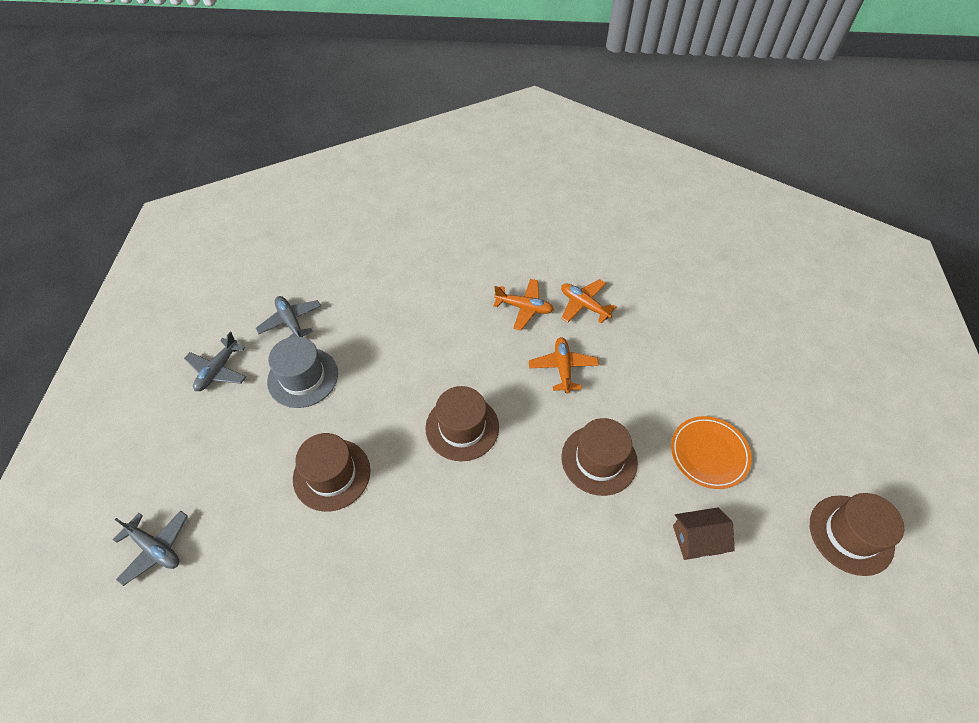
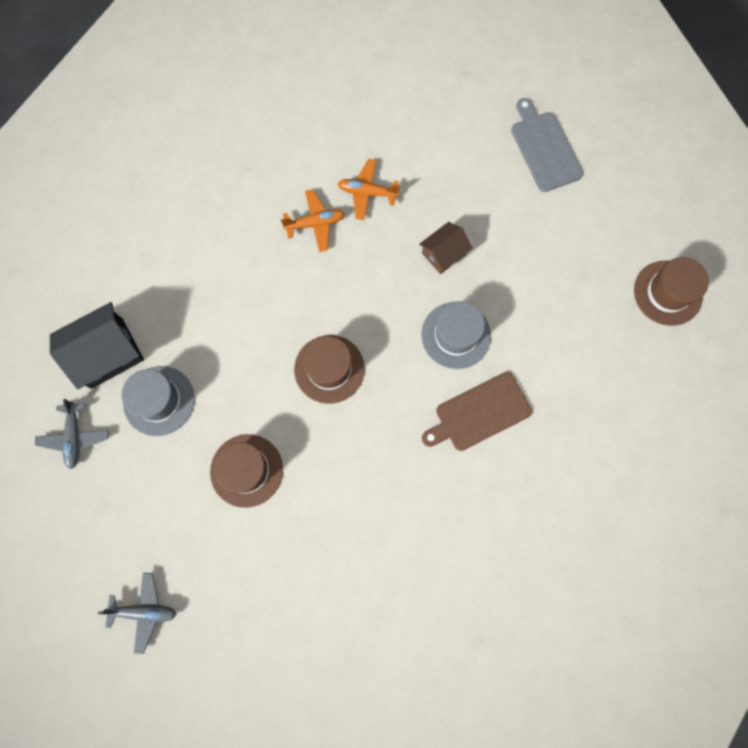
camera: 30 degrees left, 20 degrees up
grey plane [256,296,321,338] -> black house [50,302,144,389]
orange plane [529,337,599,393] -> none
brown hat [561,418,638,496] -> grey hat [421,301,491,369]
orange plate [671,416,752,489] -> none
brown house [673,508,735,560] -> brown house moved to [419,222,473,274]
none -> brown cutting board [422,372,532,451]
none -> grey cutting board [511,98,583,192]

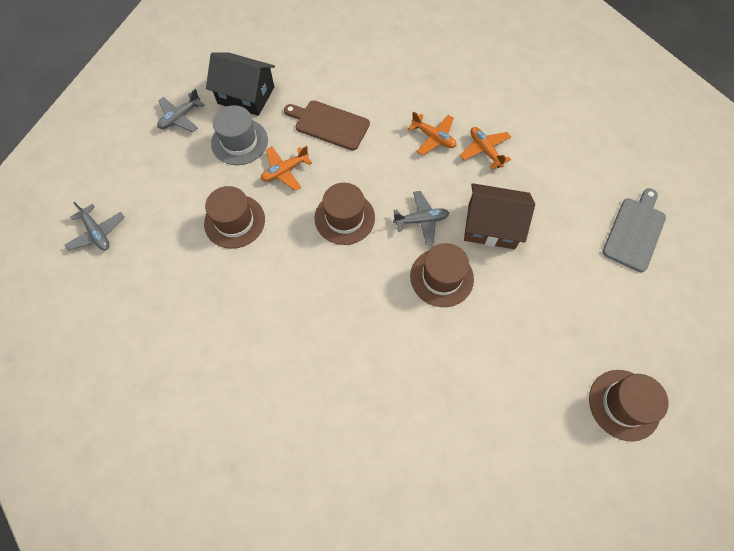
camera: 50 degrees right, 10 degrees down
brown house [419,222,473,274] -> brown house [464,183,535,249], size x1.67
grey hat [421,301,491,369] -> brown hat [410,243,474,307]
brown cutting board [422,372,532,451] -> brown cutting board moved to [284,101,370,151]
none -> orange plane [261,146,312,191]
none -> grey plane [393,191,449,245]

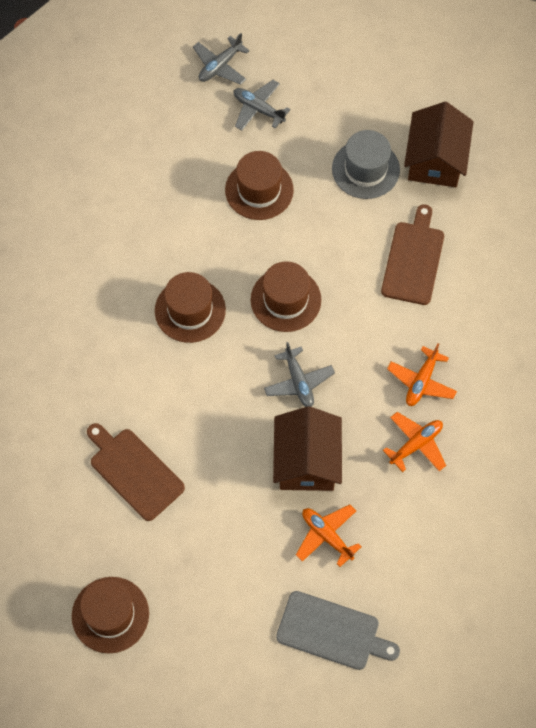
camera: 80 degrees right, 0 degrees up
grey plane [157,89,204,132] -> grey plane moved to [234,80,291,131]
black house [206,52,275,116] -> brown house [404,102,474,187]
orange plane [261,146,312,191] -> orange plane moved to [296,505,362,567]
brown hat [410,243,474,307] -> brown hat moved to [155,272,226,343]
none -> brown cutting board [87,423,185,521]

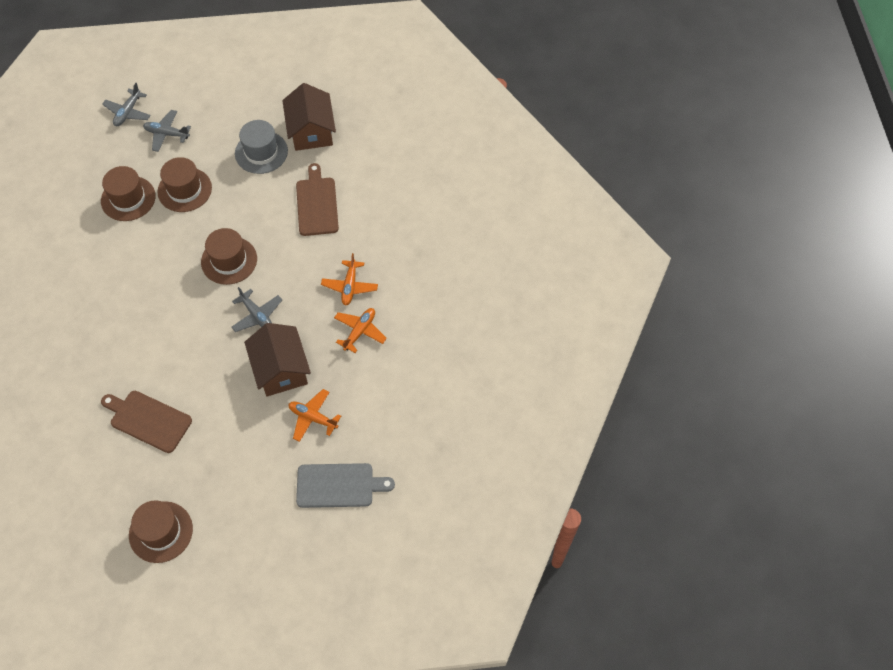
camera: 20 degrees left, 5 degrees down
brown hat [155,272,226,343] -> brown hat moved to [101,166,156,221]

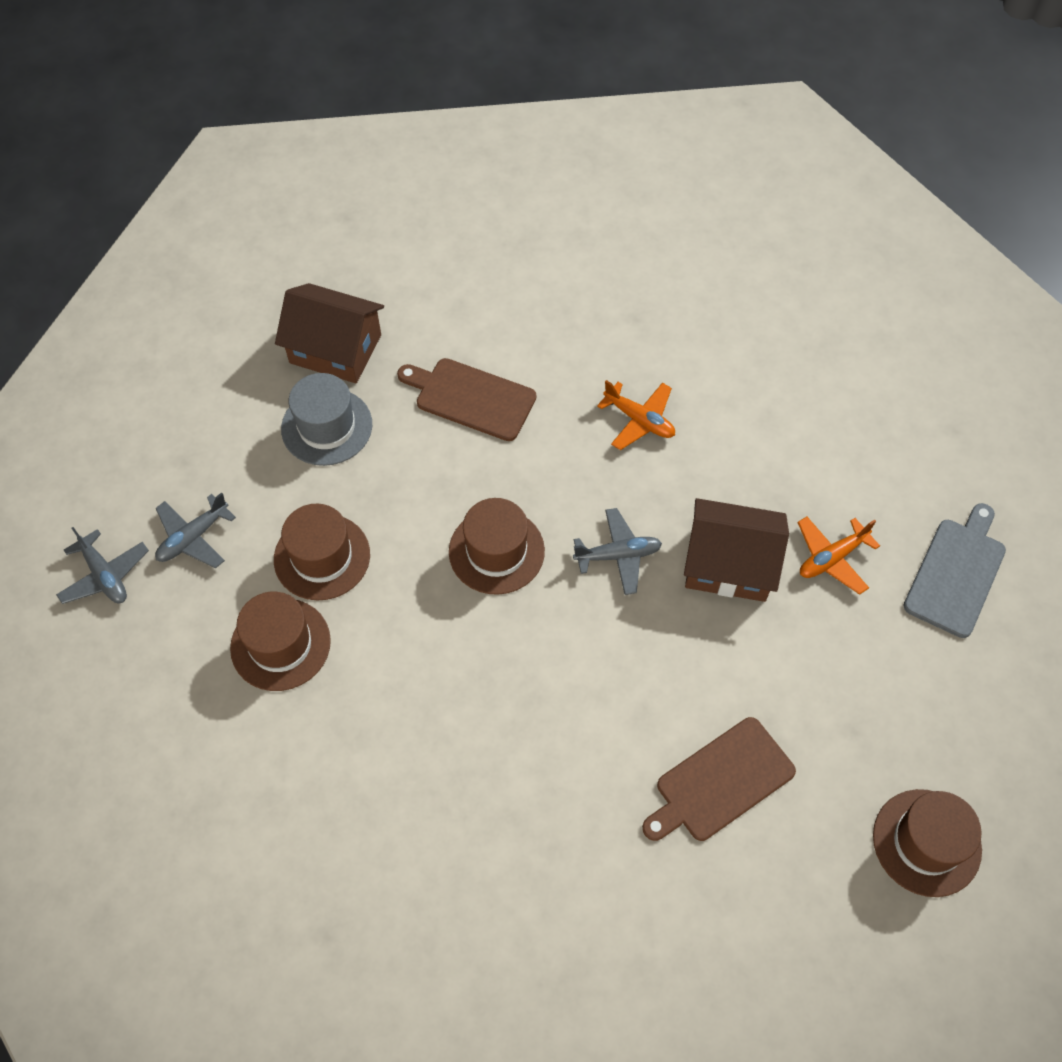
camera: 60 degrees left, 0 degrees up
orange plane [334,308,387,353] -> none

